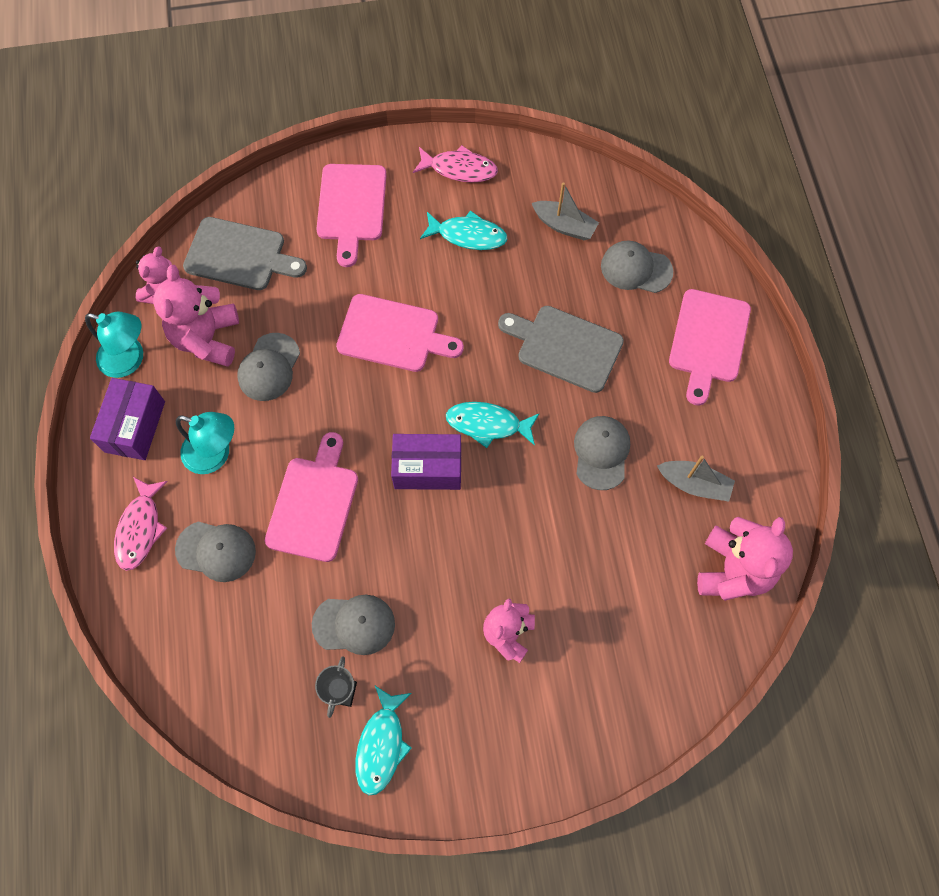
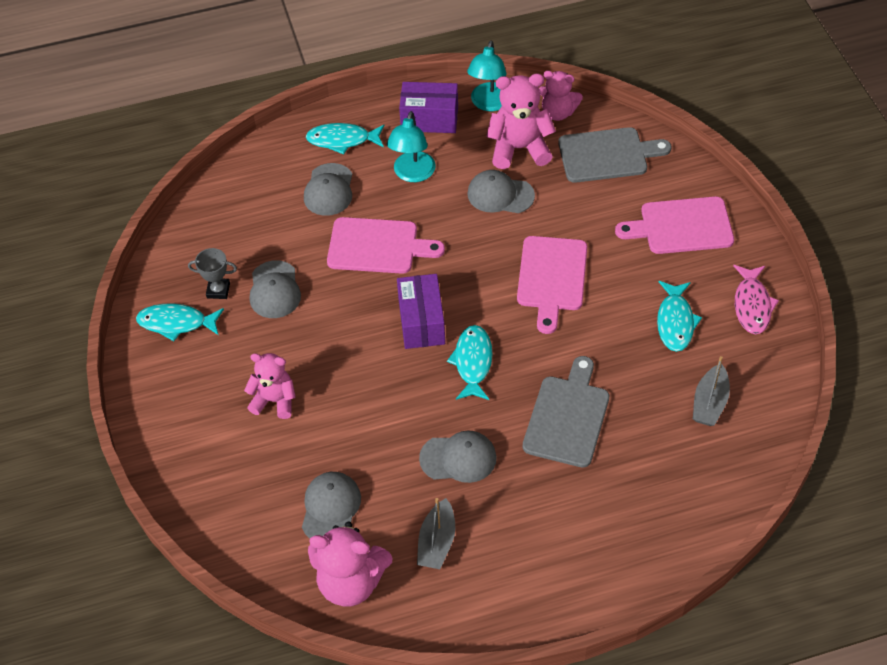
camera: 85 degrees right, 15 degrees down
pink fish [114,477,168,571] -> turquoise fish [306,123,384,155]
grey cutting board [183,217,307,290] -> grey cutting board turned 105 degrees counterclockwise [558,127,671,183]
grey cap [601,241,673,293] -> grey cap moved to [302,472,361,539]
pink cutting board [669,289,751,406] -> none

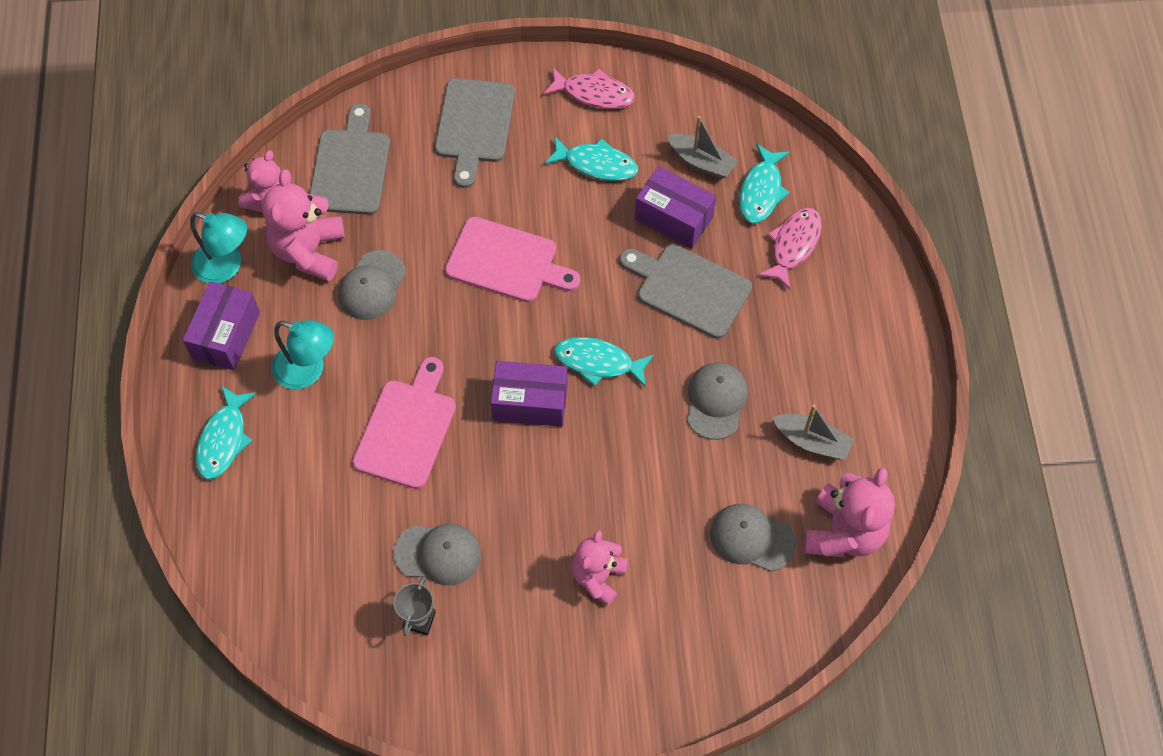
camera: 80 degrees left, 10 degrees up
turquoise fish [136,303,224,341] -> turquoise fish moved to [739,144,790,223]
grey cap [304,163,352,216] -> none
pink cutting board [615,196,734,254] -> grey cutting board [435,78,515,188]
none -> purple box [635,166,716,249]
none -> pink fish [758,208,822,290]

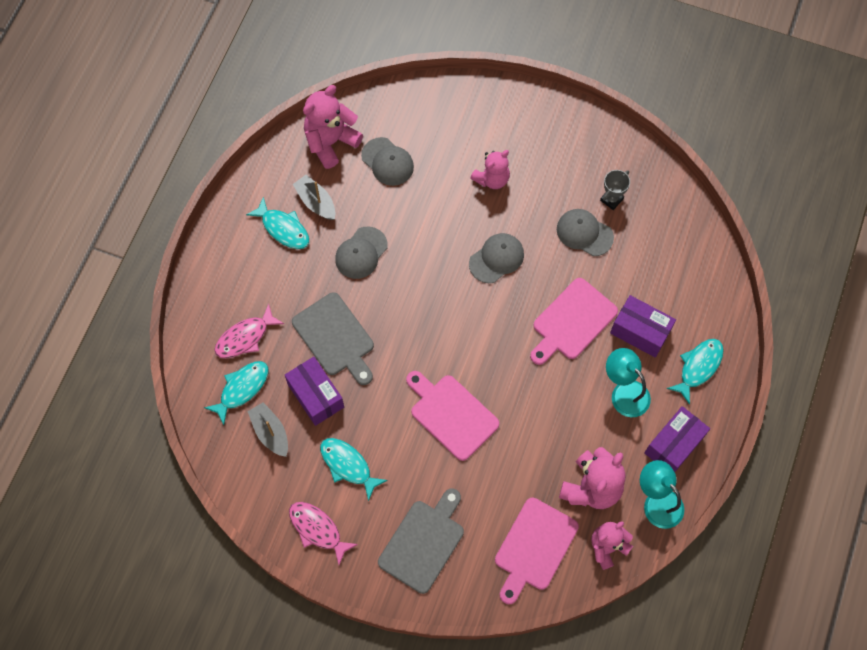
camera: 155 degrees left, 5 degrees up
grey cutting board [310,103,390,215] -> pink cutting board [495,498,579,604]
grey cap [338,250,406,320] -> grey cap moved to [469,233,524,283]
purple box [491,361,568,427] -> purple box moved to [610,295,676,358]
turquoise fish [554,337,654,388] -> turquoise fish moved to [246,197,309,249]

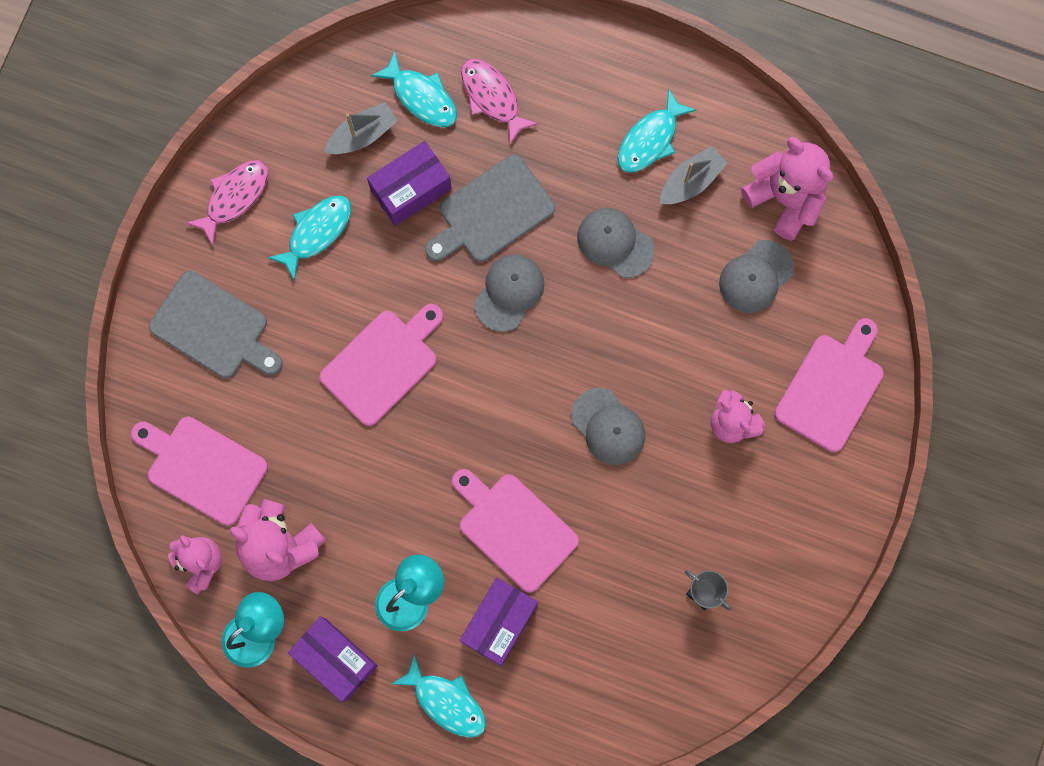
camera: 90 degrees right, 10 degrees up
grey cap [557,209,614,256] -> grey cap moved to [474,255,545,332]
none -> pink cutting board [775,318,884,452]

